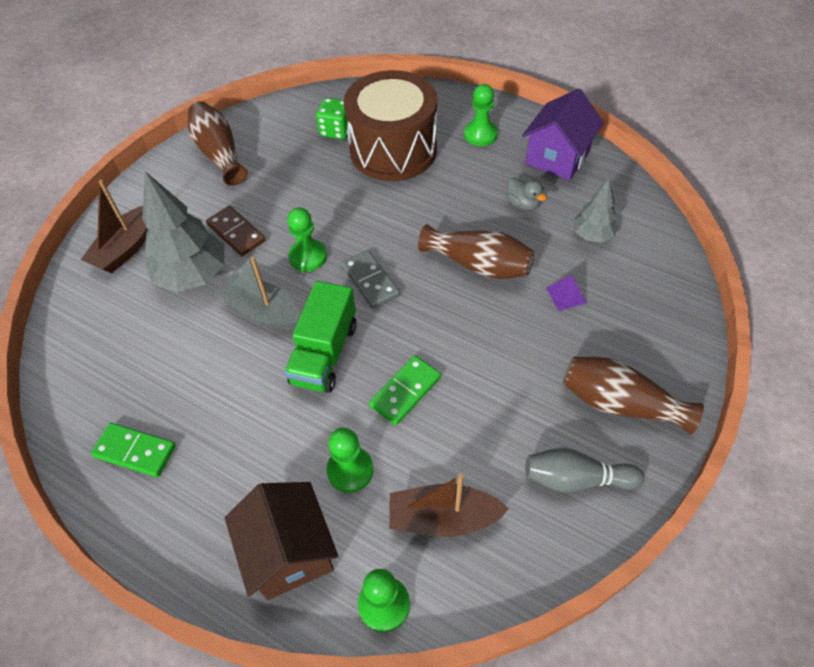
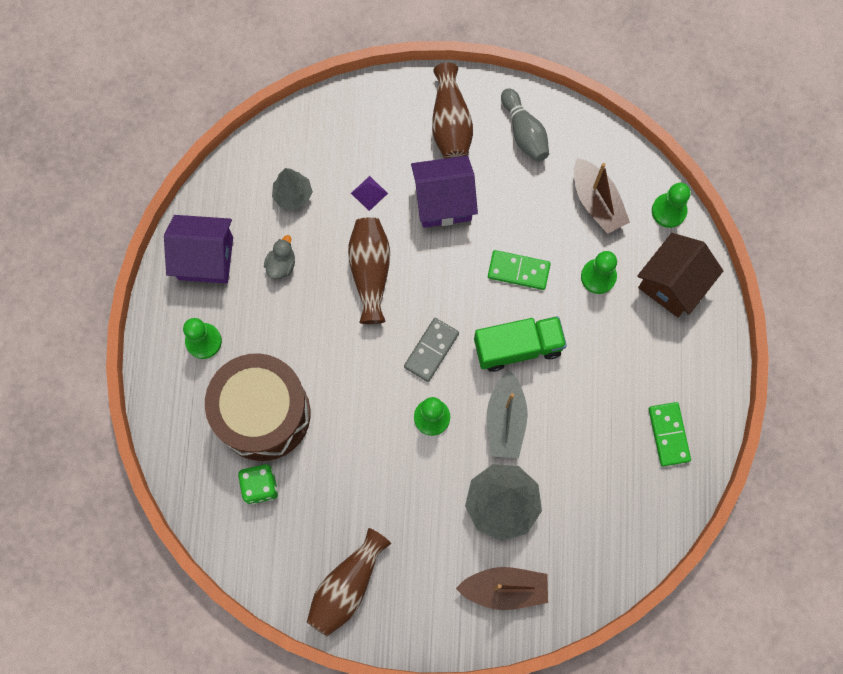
camera: 120 degrees left, 20 degrees up
brown domino [206,206,266,256] -> none
none -> purple house [411,156,478,228]

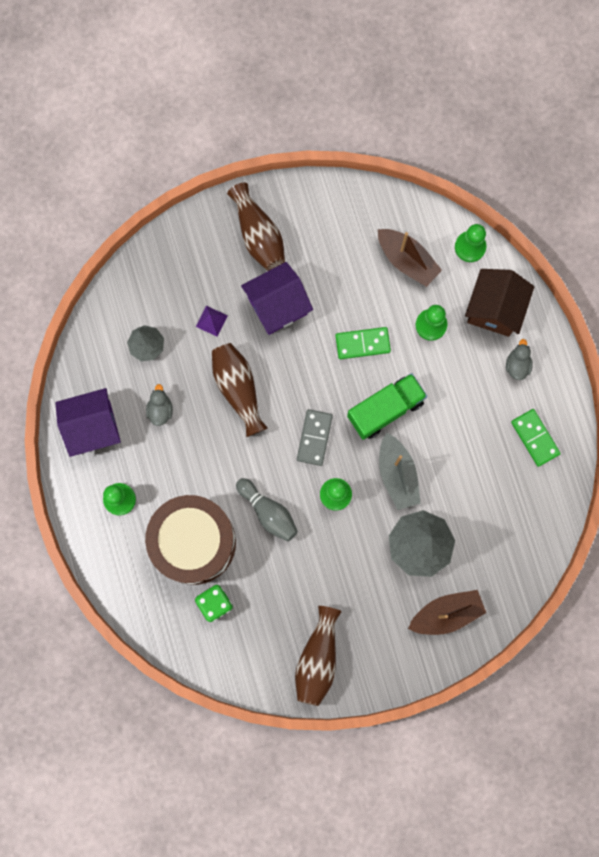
camera: 20 degrees left, 5 degrees up
grey bowling pin [501,88,549,162] -> grey bowling pin moved to [236,478,298,542]
none -> grey duck [506,339,533,380]

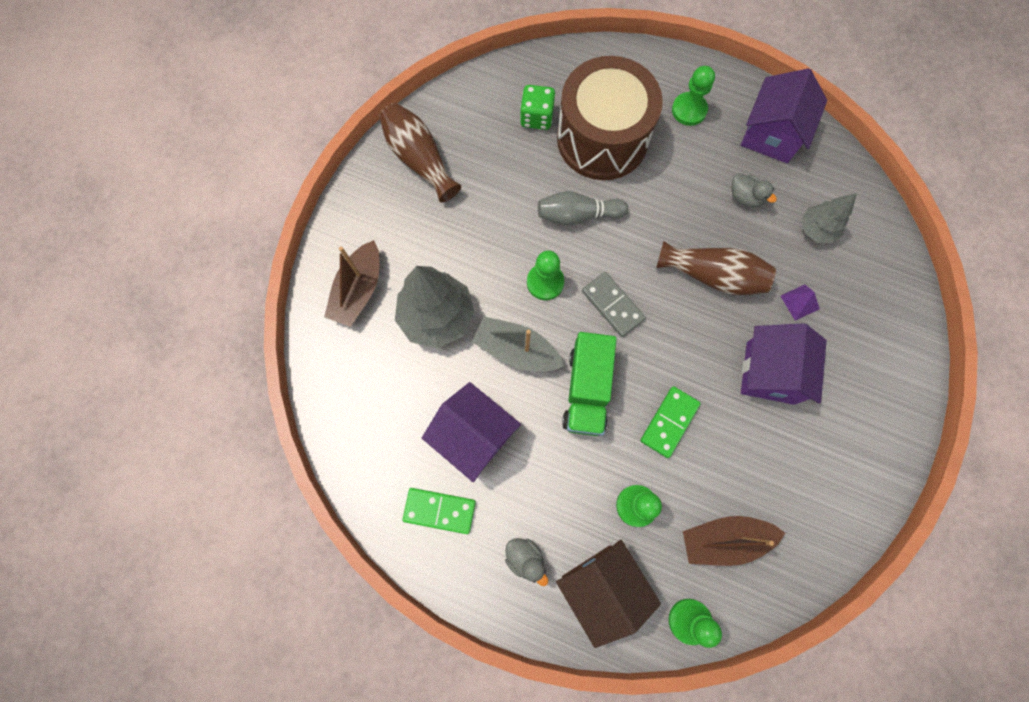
camera: 130 degrees right, 5 degrees down
brown vase [227,182,285,271] -> none
none -> purple house [422,382,521,482]

